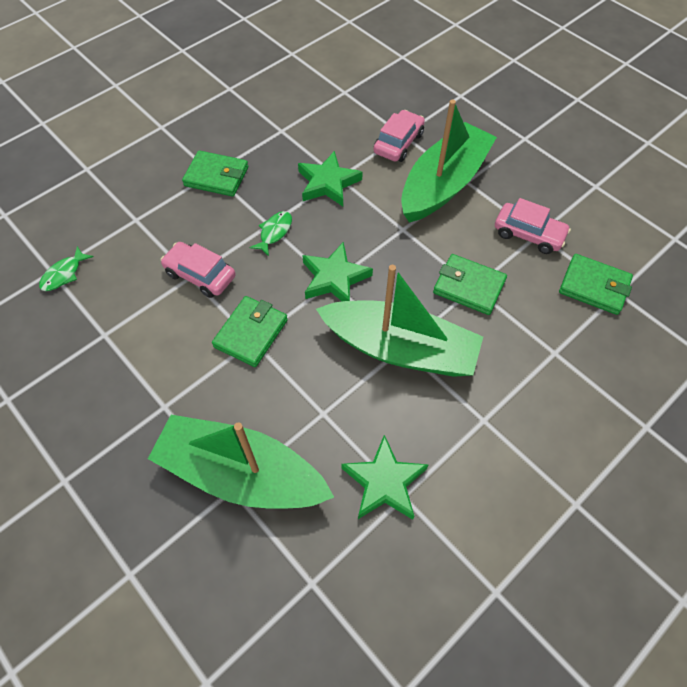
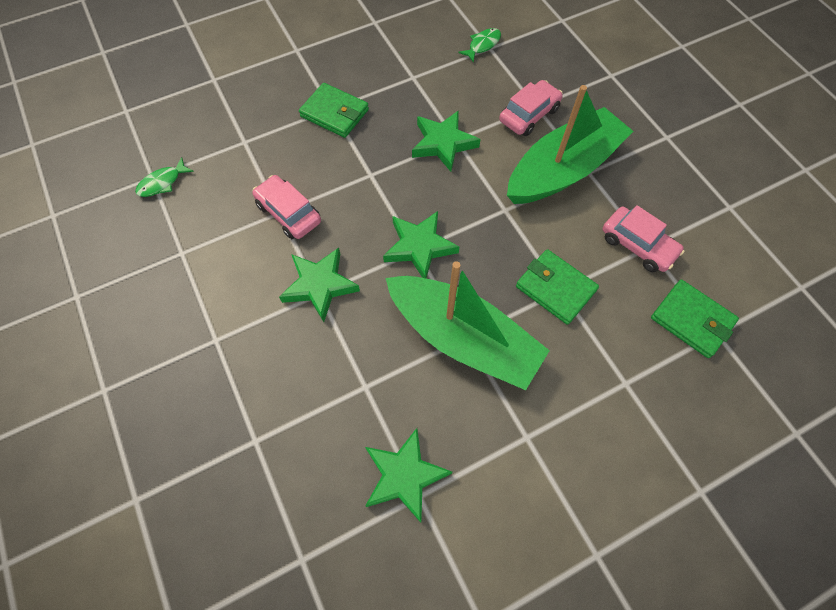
camera: 15 degrees right, 5 degrees up
green boat [148,415,334,509] -> none
green wallet [212,296,288,367] -> green star [279,248,360,322]
green fish [250,211,292,256] -> green fish moved to [458,28,501,63]

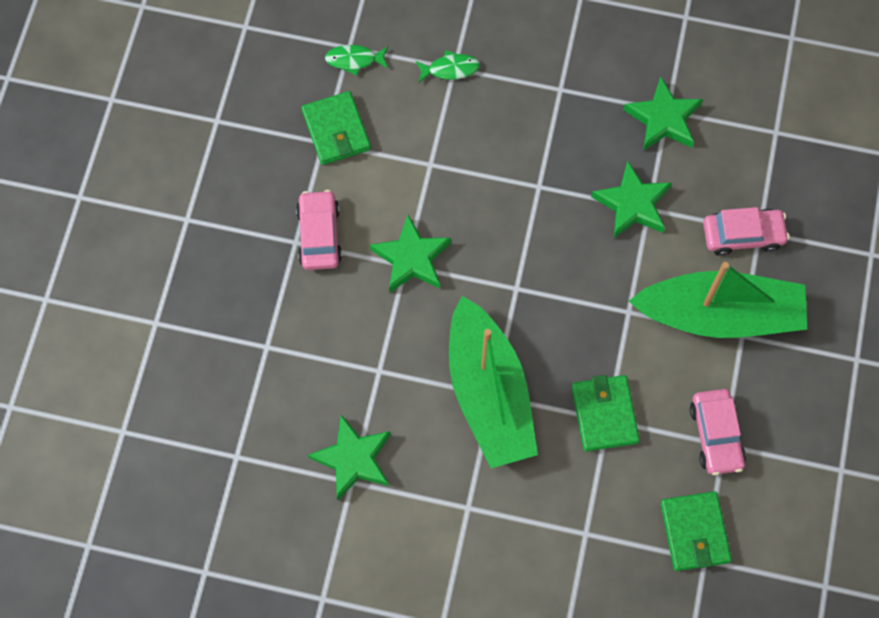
camera: 40 degrees right, 5 degrees up
pink car [253,175,321,239] -> pink car moved to [296,190,342,270]
green wallet [299,83,369,138] -> green wallet moved to [301,91,371,165]
green star [383,211,459,278] -> green star moved to [623,76,703,151]
green fish [458,28,501,63] -> green fish moved to [416,50,480,83]

